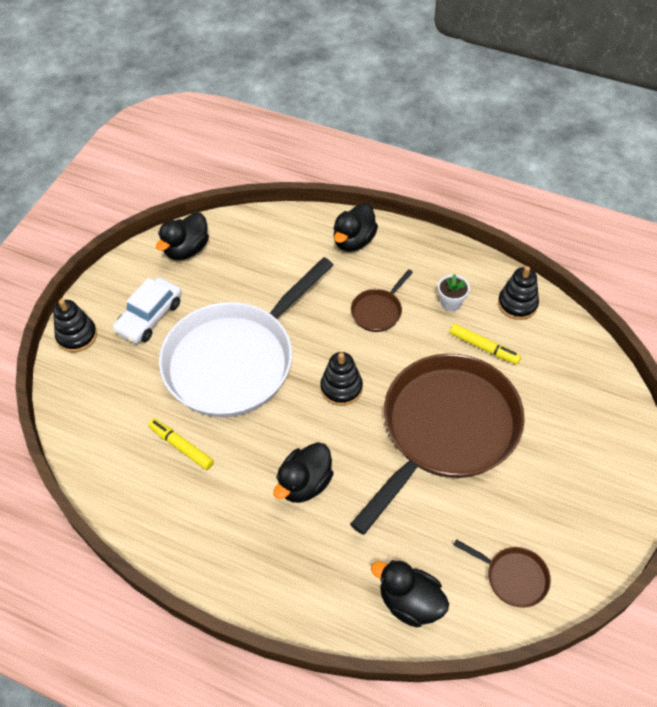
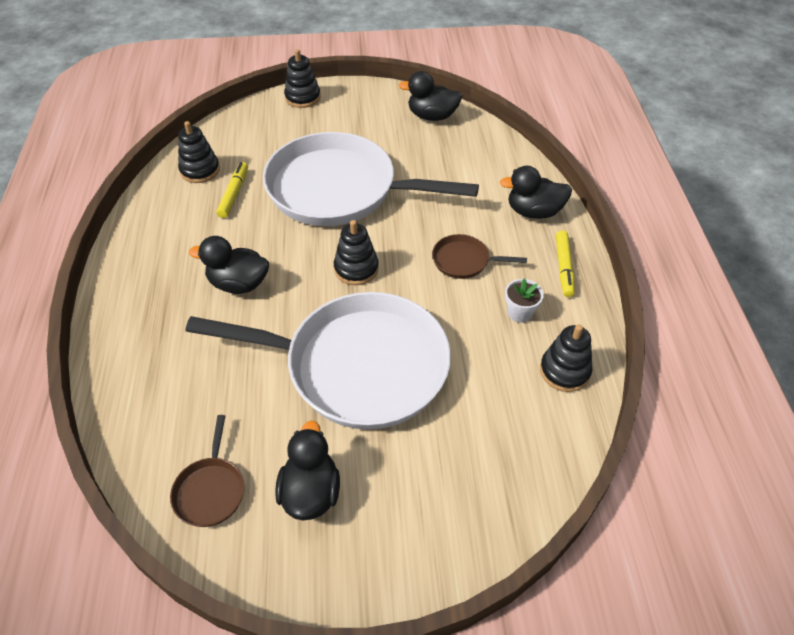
camera: 60 degrees right, 5 degrees down
white car [112,277,182,344] -> none
brown pan [350,354,525,535] -> white pan [186,292,451,430]
black duck [371,560,449,627] -> black duck moved to [275,421,340,520]
yellow marker [449,324,521,365] -> yellow marker moved to [556,230,575,297]
none -> black stacking toy [178,121,220,183]

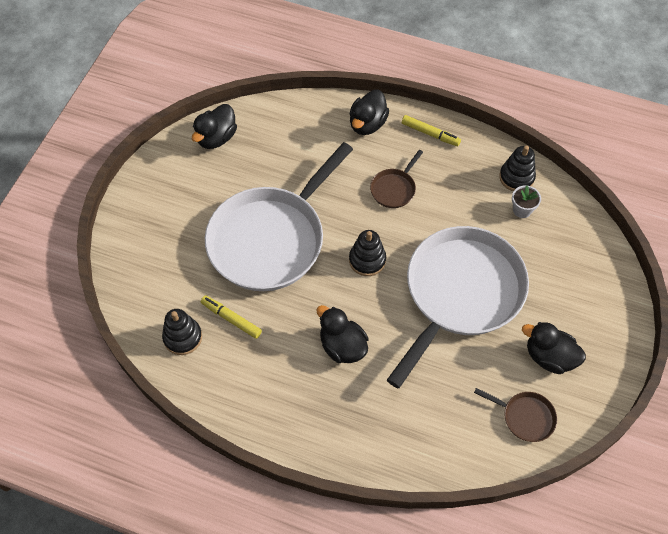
camera: 65 degrees left, 10 degrees up
black duck [189,236,269,294] -> black duck turned 105 degrees clockwise [316,305,368,363]
black stacking toy [284,49,321,108] -> none
white flower pot [505,279,544,323] -> white flower pot moved to [512,185,541,218]

